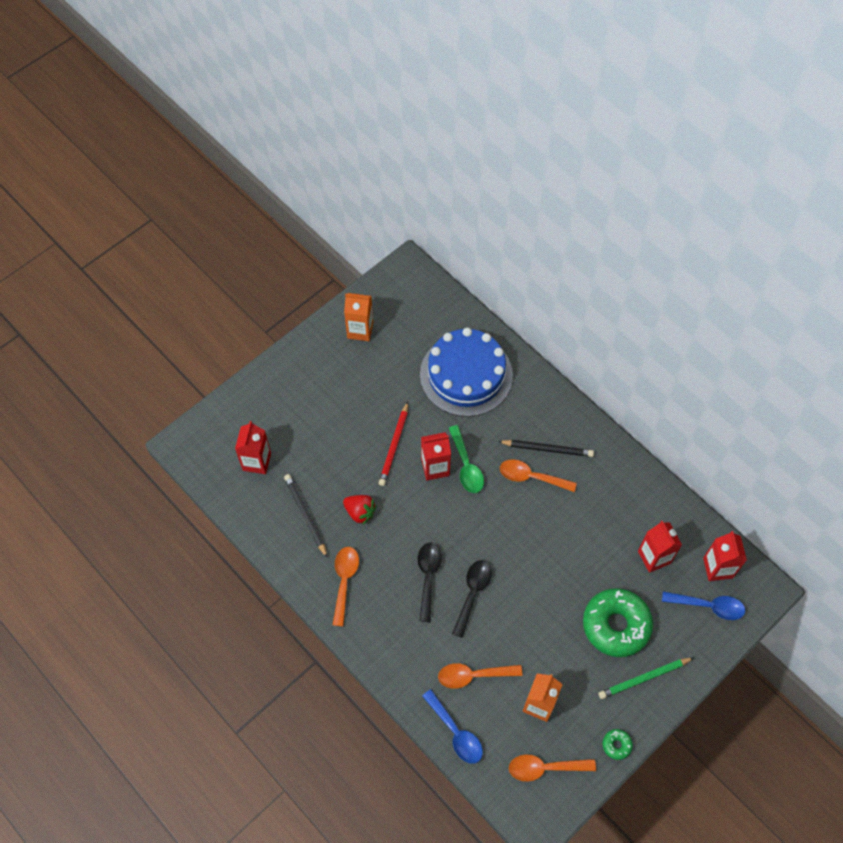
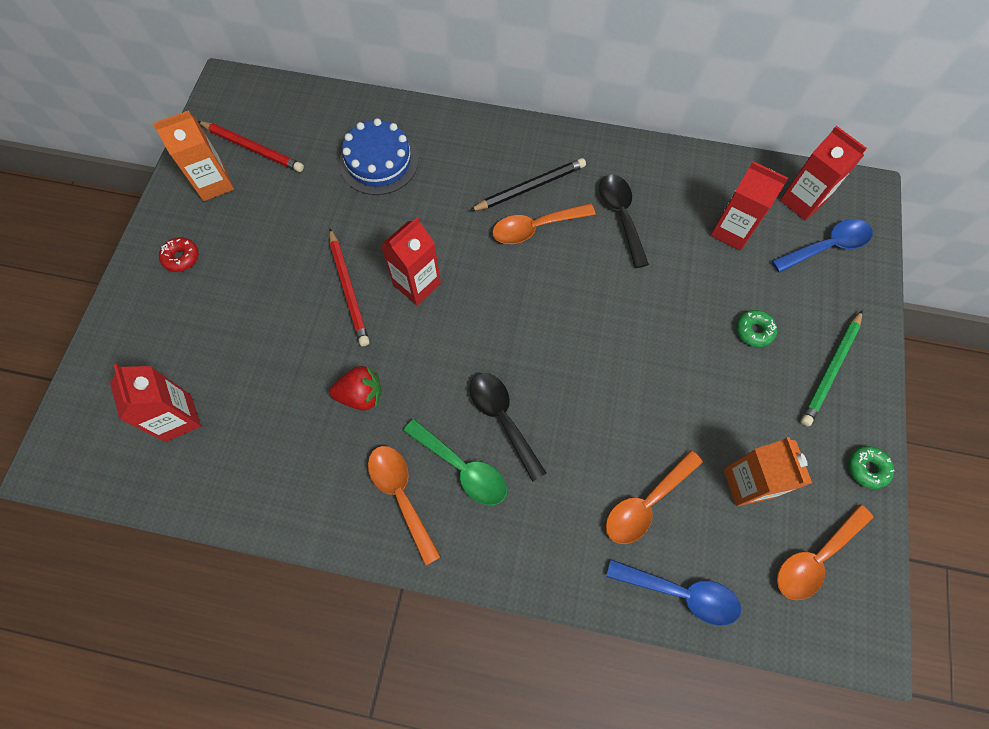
camera: 35 degrees left, 5 degrees up
black pencil [284,474,327,557] -> none
blue cake [420,328,513,417] -> blue cake [339,118,418,195], size x0.62
green spoon [449,425,484,493] -> green spoon moved to [403,419,507,505]
black spoon [452,560,492,638] -> black spoon moved to [599,174,649,268]
green donut [583,588,653,657] -> green donut [736,310,777,347], size x0.41
none -> red donut [159,237,199,272]
none -> red pencil [198,121,304,172]

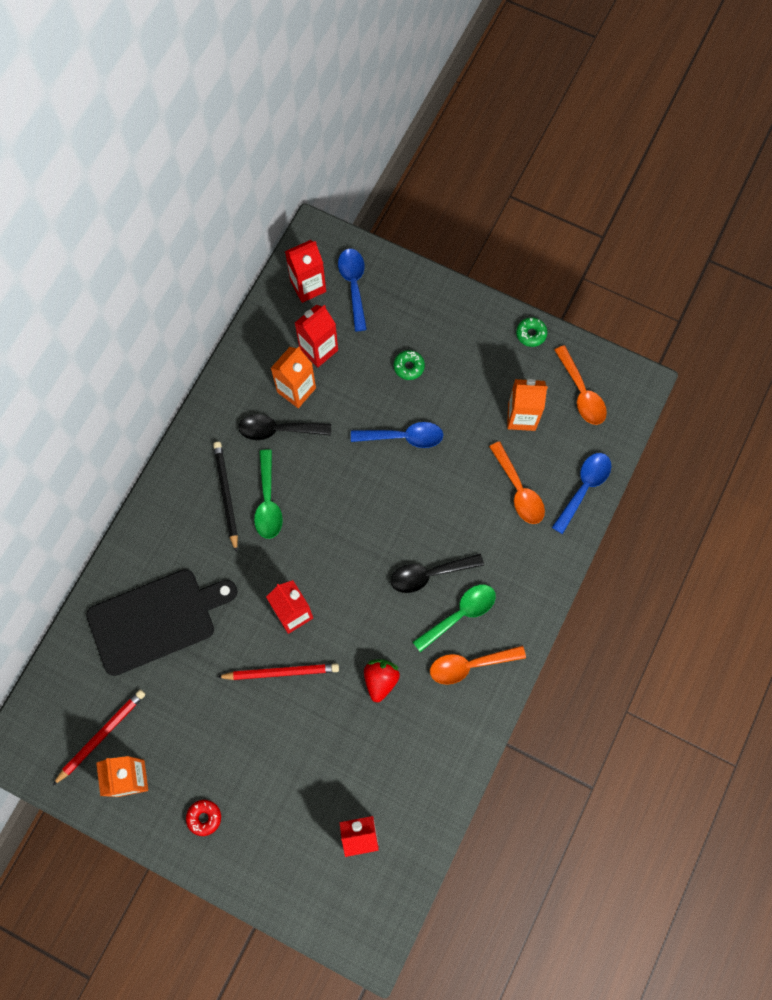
camera: 75 degrees left, 5 degrees up
blue cake [339,118,418,195] -> black cutting board [86,569,238,676]
orange spoon [492,203,596,244] -> green spoon [254,449,283,539]
green pencil [801,310,862,426] -> none
none -> orange carton [271,347,316,408]
none -> blue spoon [351,422,443,448]

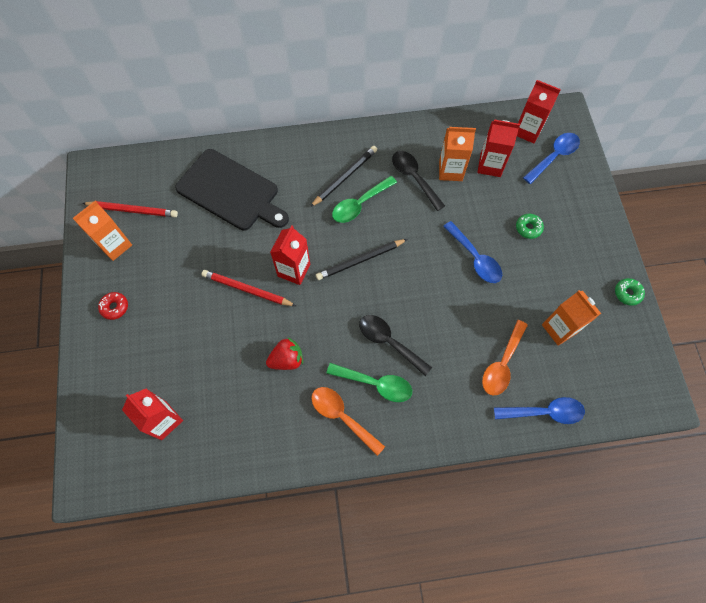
camera: 55 degrees right, 5 degrees down
red pencil [217,663,339,680] -> red pencil turned 150 degrees clockwise [201,270,296,306]
orange spoon [555,345,607,425] -> none
none -> black pencil [316,239,407,280]

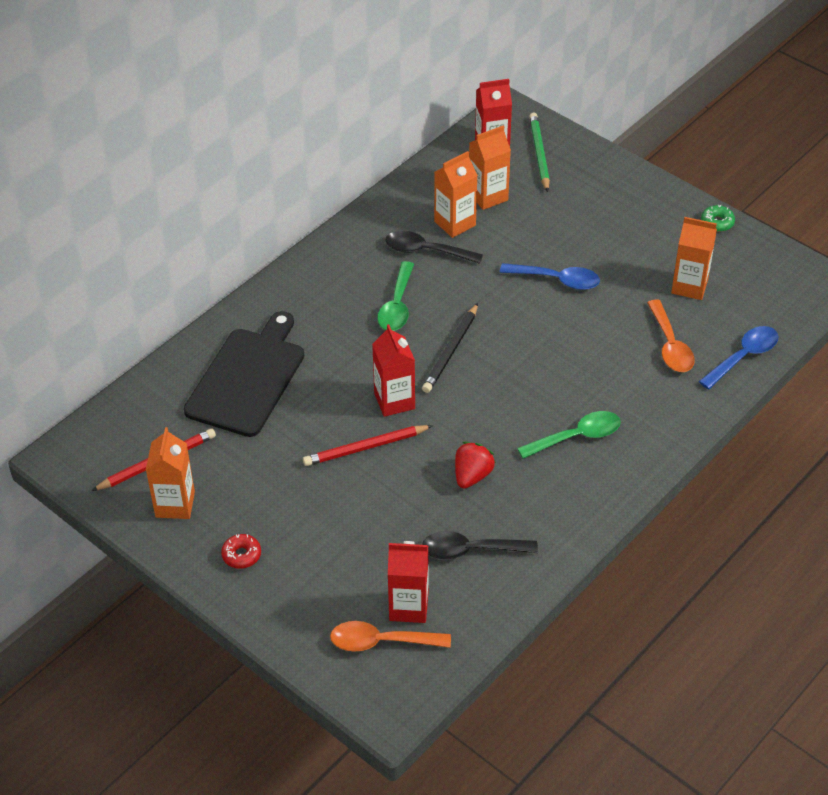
camera: 40 degrees left, 20 degrees down
black cutting board [175,149,289,231] -> black cutting board turned 60 degrees counterclockwise [184,311,304,437]
black pencil [310,146,377,207] -> none
orange spoon [311,387,385,456] -> orange spoon moved to [330,621,451,652]
black spoon [359,315,432,376] -> black spoon moved to [422,531,538,559]
red carton [478,120,520,177] -> orange carton [469,125,511,210]
green donut [516,214,544,239] -> none
blue spoon [523,133,580,184] -> green pencil [529,113,550,192]

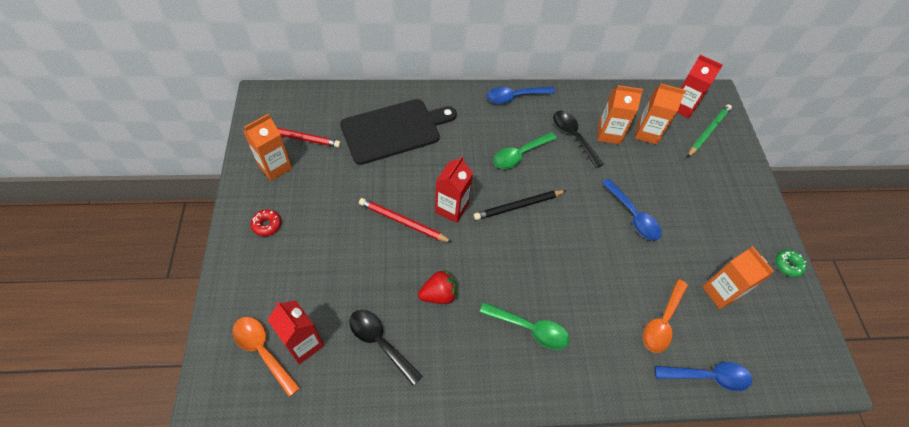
camera: 40 degrees right, 10 degrees up
none -> blue spoon [487,86,555,104]

